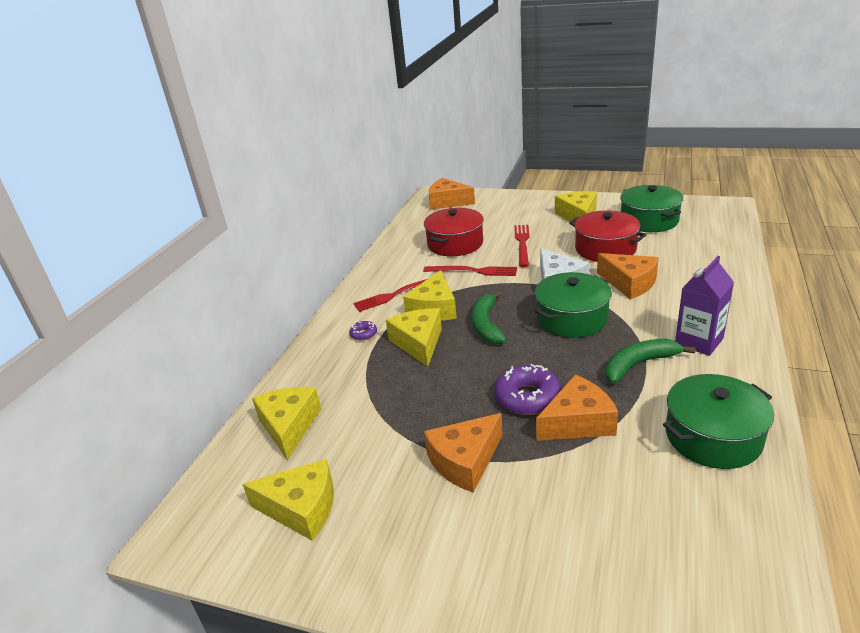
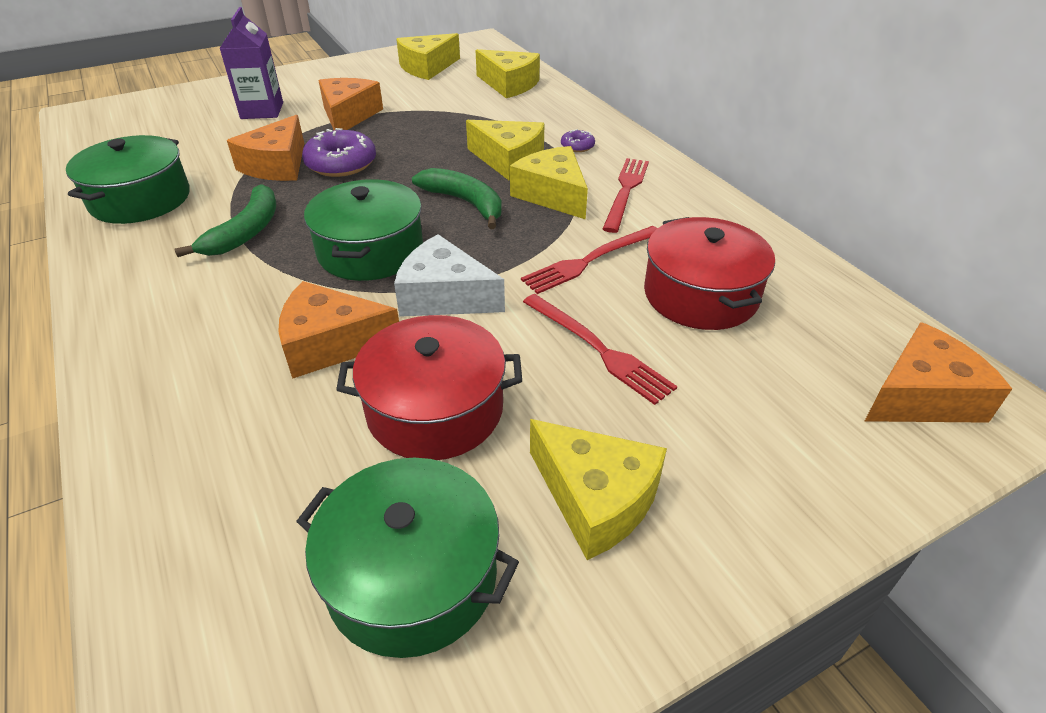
camera: 130 degrees right, 10 degrees up
purple carton [675,256,734,356] -> purple carton moved to [219,7,283,119]

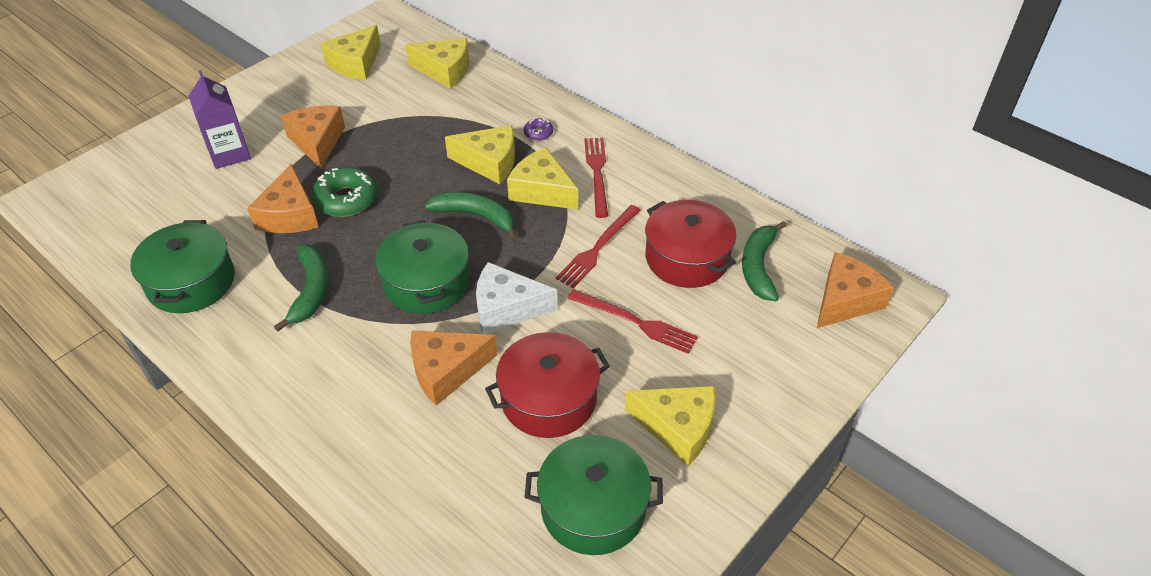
camera: 20 degrees left, 5 degrees up
purple donut [302,128,376,177] -> green donut [311,167,377,217]
none -> green banana [742,221,787,301]

